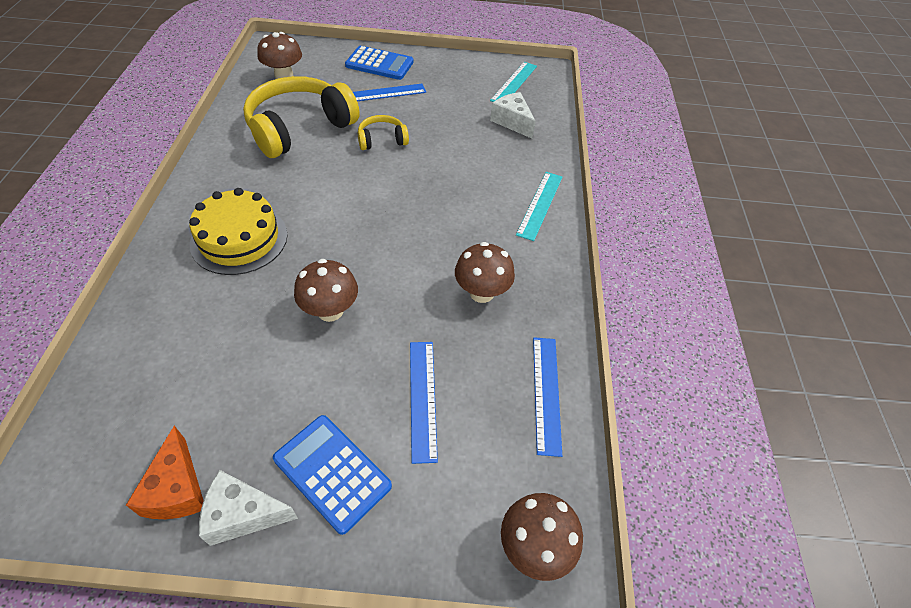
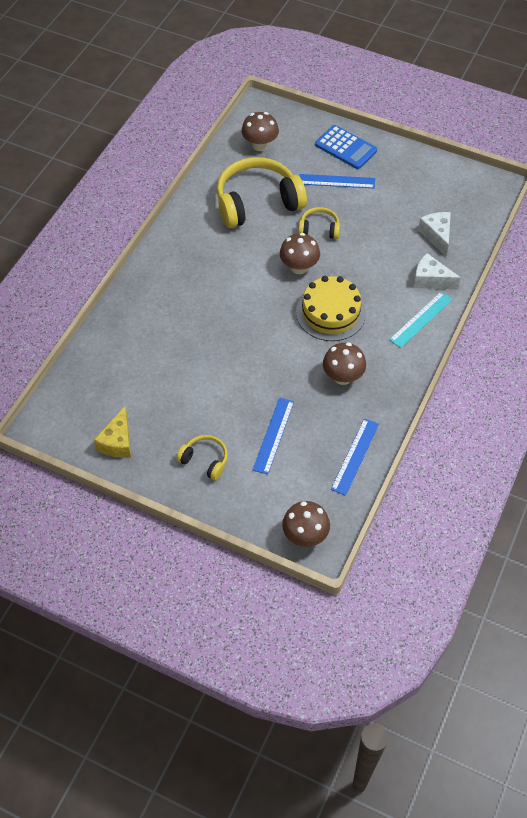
camera: 25 degrees right, 5 degrees up
orange cheese [126,426,204,519] -> yellow cheese [94,406,131,458]
yellow cake [189,188,288,275] -> yellow cake moved to [296,276,366,341]
white cheese [199,470,298,546] -> white cheese moved to [414,253,461,289]
blue calculator [273,415,392,535] -> yellow headphones [176,435,228,480]
brown mushroom [294,259,358,322] -> brown mushroom moved to [280,233,320,274]
turquoise ruler [490,62,537,102] -> none

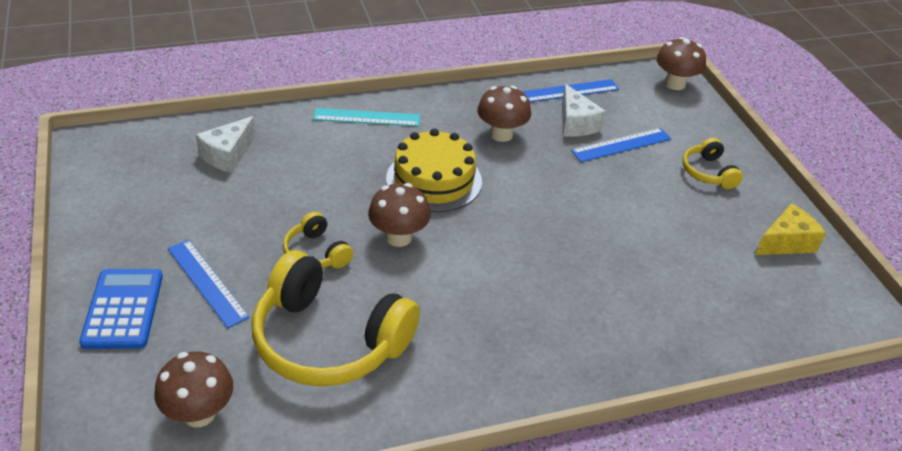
camera: 135 degrees left, 15 degrees down
white cheese [414,253,461,289] -> white cheese moved to [562,84,606,137]

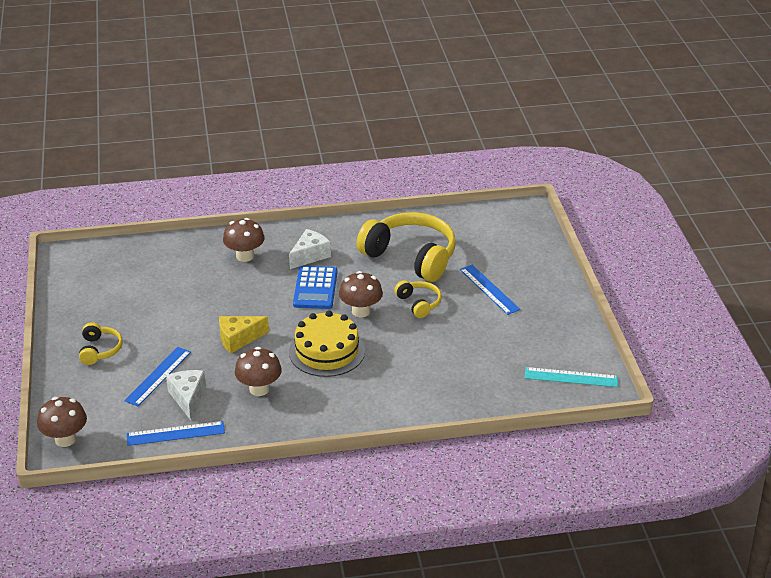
camera: 170 degrees left, 5 degrees down
blue calculator [79,269,163,349] -> blue calculator moved to [293,266,337,309]
brown mushroom [155,351,234,427] -> brown mushroom moved to [223,218,265,262]
white cheese [196,116,256,173] -> white cheese moved to [289,229,331,269]
turquoise ruler [313,108,420,126] -> turquoise ruler moved to [525,367,618,387]
blue ruler [571,128,671,162] -> blue ruler turned 45 degrees counterclockwise [124,347,191,406]
yellow cheese [755,203,826,255] -> yellow cheese moved to [219,316,269,353]

